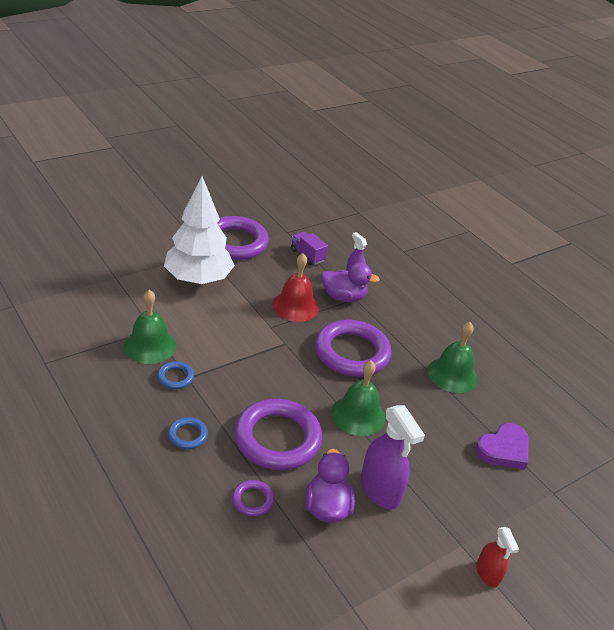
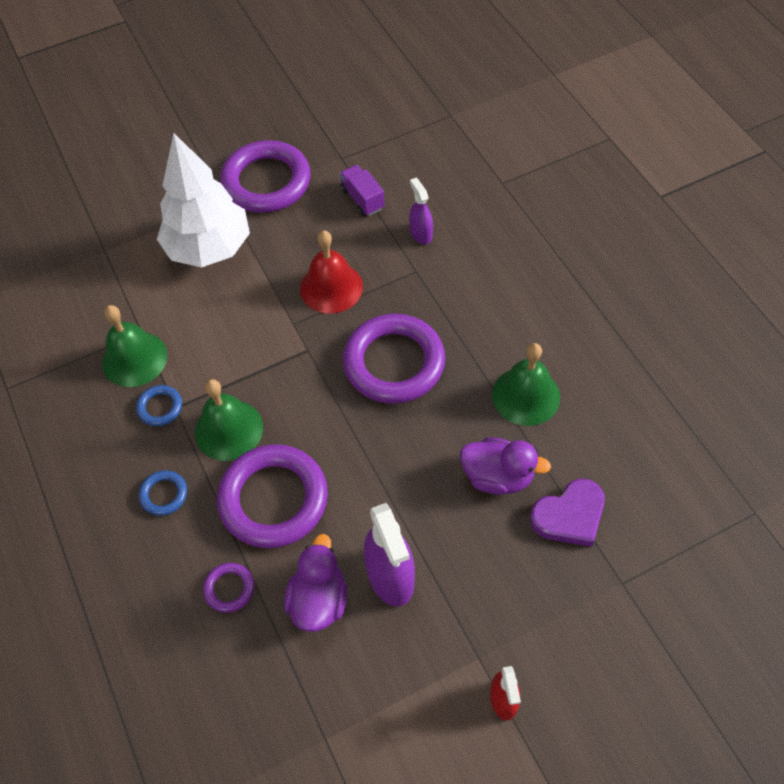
camera: 15 degrees right, 20 degrees up
purple duck [321,262,380,302] -> purple duck moved to [460,437,551,494]
green bell [331,360,385,436] -> green bell moved to [195,379,263,461]

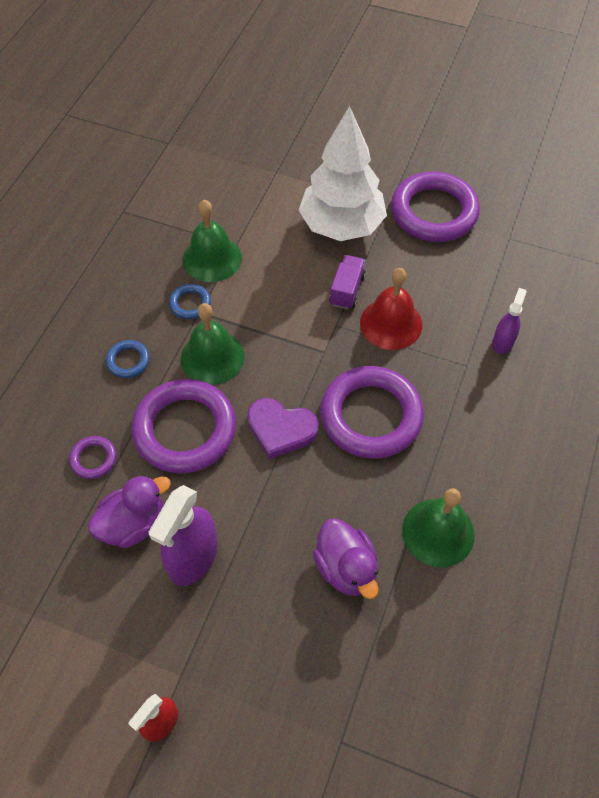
camera: 45 degrees right, 0 degrees up
purple truck [339,165,385,216] -> purple truck moved to [329,255,366,310]
purple heart [530,478,605,547] -> purple heart moved to [247,398,319,459]

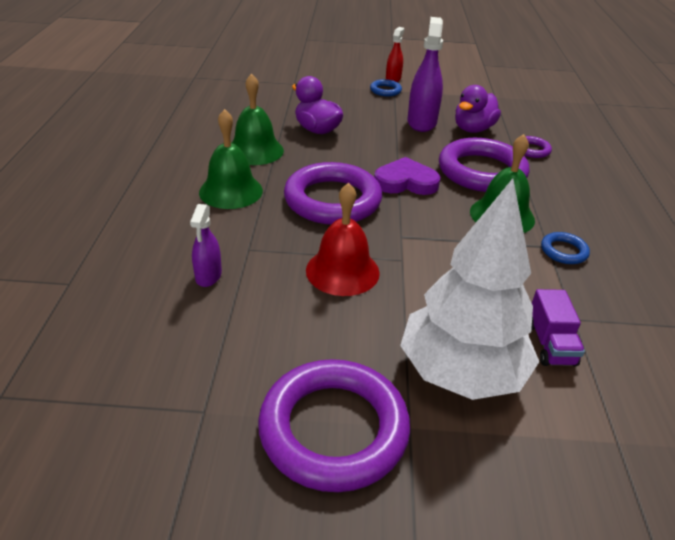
camera: 160 degrees right, 20 degrees down
blue ring [106,340,150,378] -> blue ring moved to [370,79,402,97]
green bell [183,200,242,282] -> green bell moved to [199,109,263,209]
purple truck [329,255,366,310] -> purple truck moved to [531,289,585,366]

